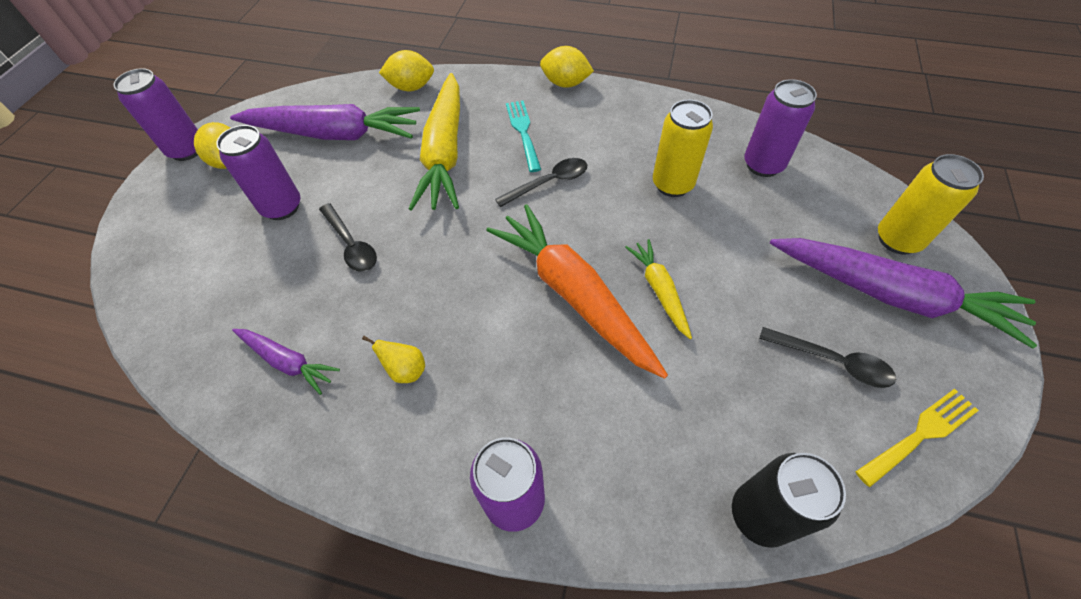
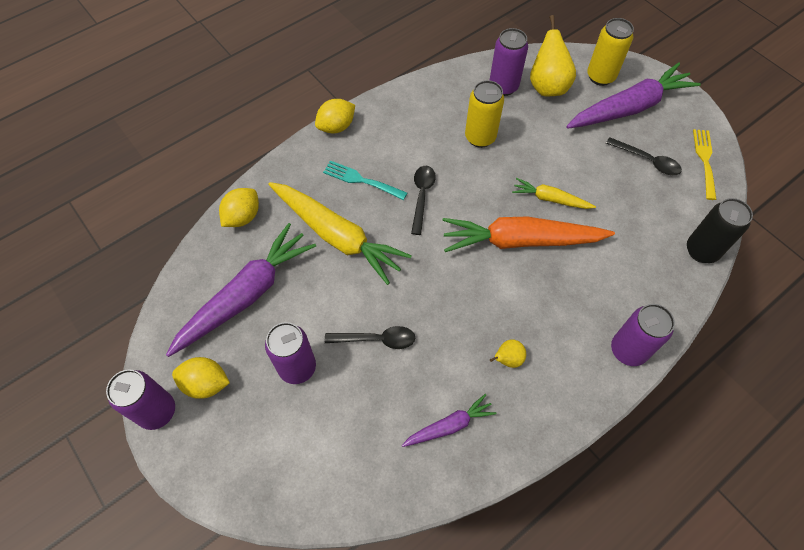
camera: 55 degrees left, 5 degrees up
black spoon [759,327,896,388] -> black spoon turned 60 degrees clockwise [606,137,682,175]
none -> yellow pear [530,15,576,96]

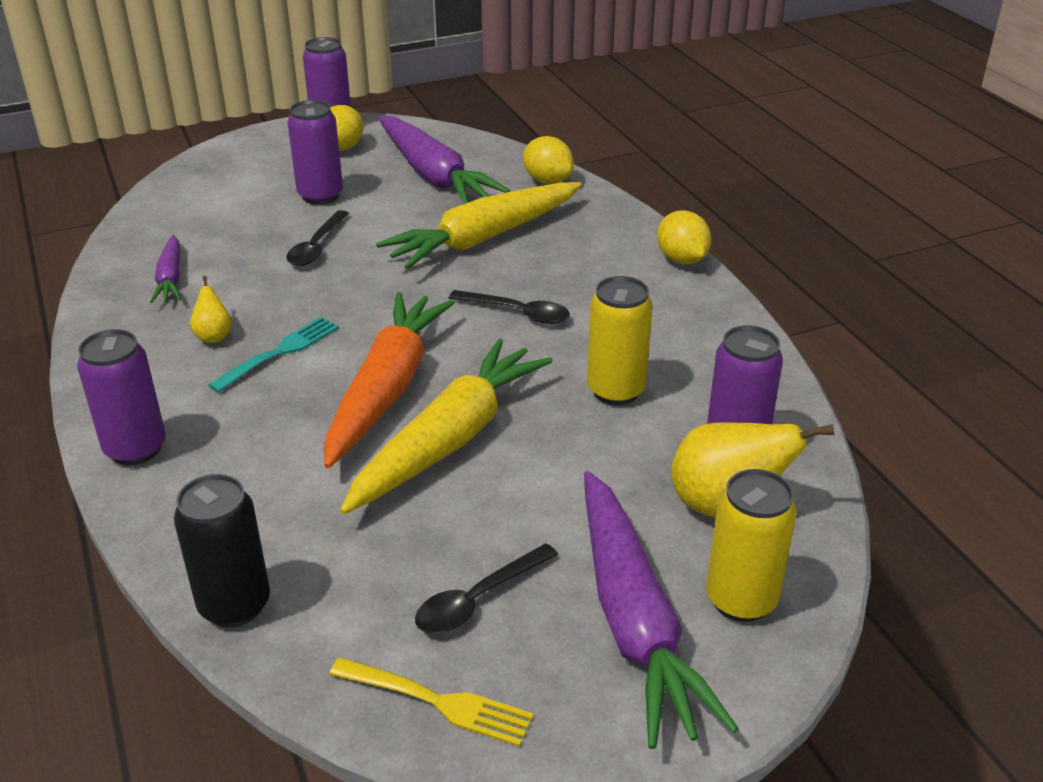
camera: 105 degrees right, 25 degrees down
turquoise fork [323,161,407,200] -> turquoise fork moved to [208,317,339,393]
yellow carrot [512,178,596,209] -> yellow carrot [340,339,553,514], size x1.97

